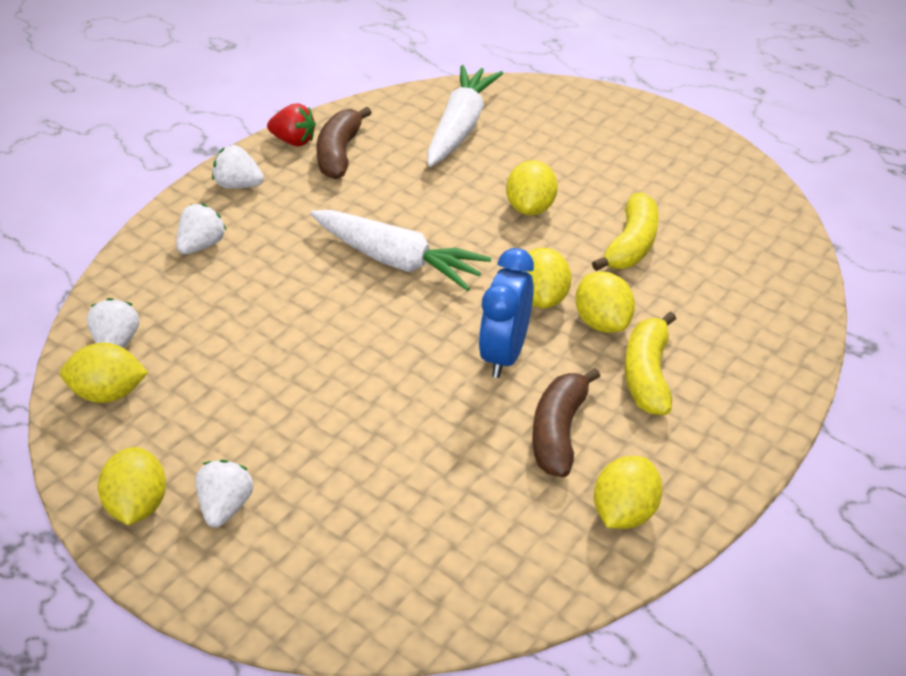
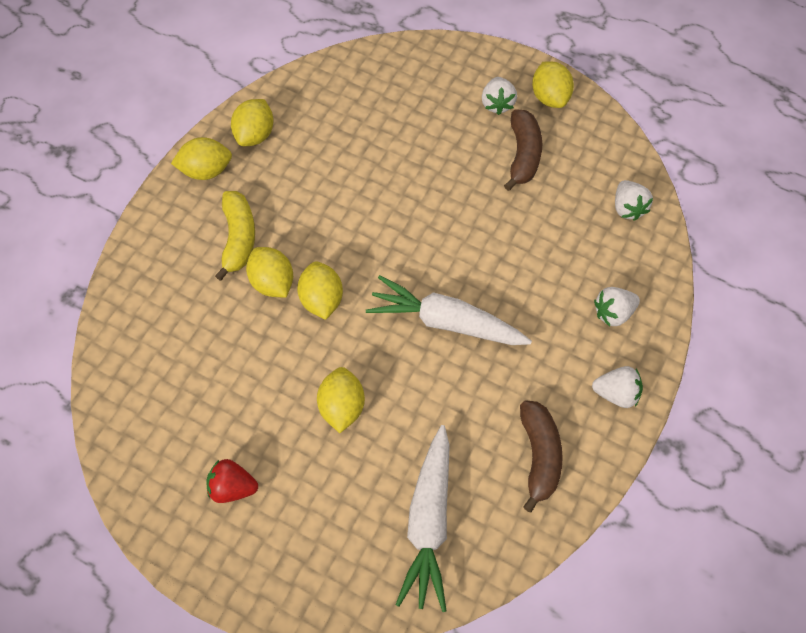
camera: 170 degrees right, 20 degrees up
yellow lemon [60,342,148,403] -> yellow lemon moved to [171,137,232,180]
white strawberry [176,204,226,254] -> white strawberry turned 45 degrees clockwise [594,287,640,327]
red strawberry [267,103,316,146] -> red strawberry moved to [207,459,258,503]
blue clock [479,248,534,378] -> none
brown banana [533,368,600,478] -> brown banana moved to [504,109,542,191]
yellow banana [592,192,659,271] -> none

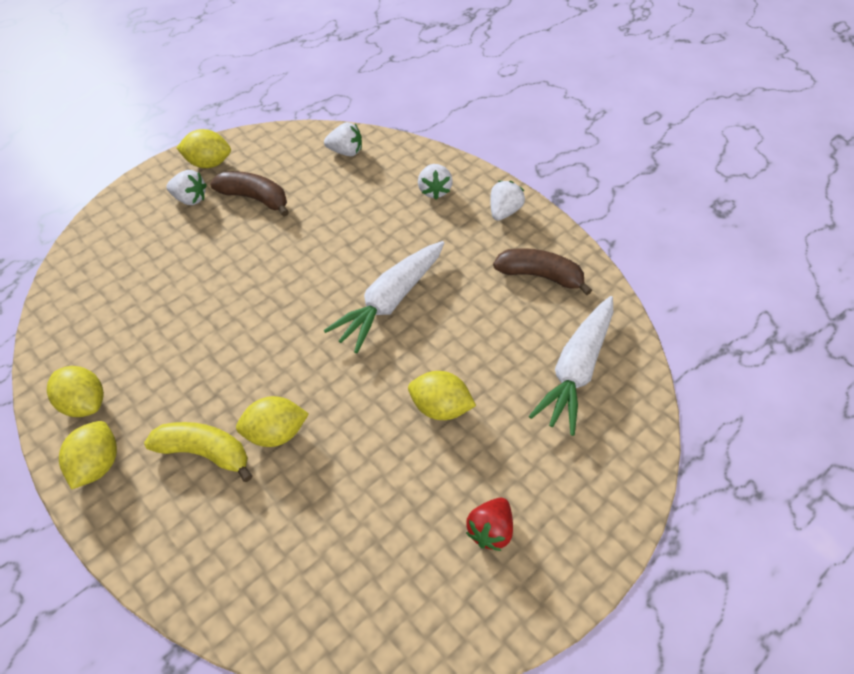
camera: 70 degrees left, 10 degrees down
yellow lemon [297,261,343,320] -> none
white carrot [396,425,450,612] -> white carrot turned 90 degrees clockwise [529,296,613,436]

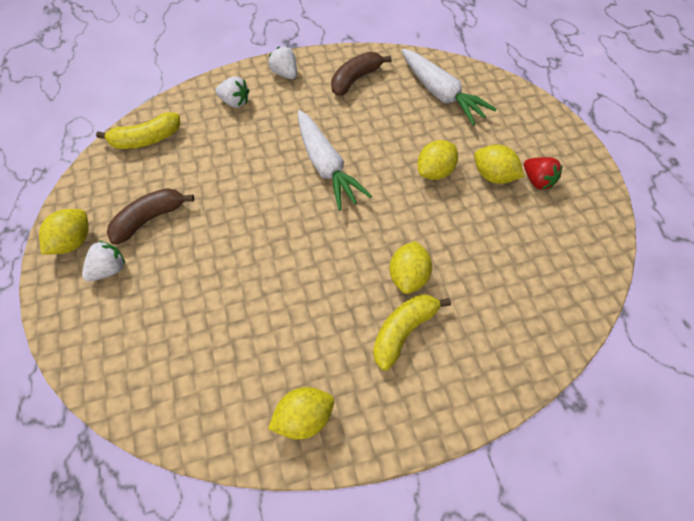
camera: 65 degrees left, 5 degrees up
yellow lemon [59,421,117,489] -> yellow lemon moved to [474,145,524,184]
white strawberry [324,122,362,156] -> yellow banana [96,112,180,149]

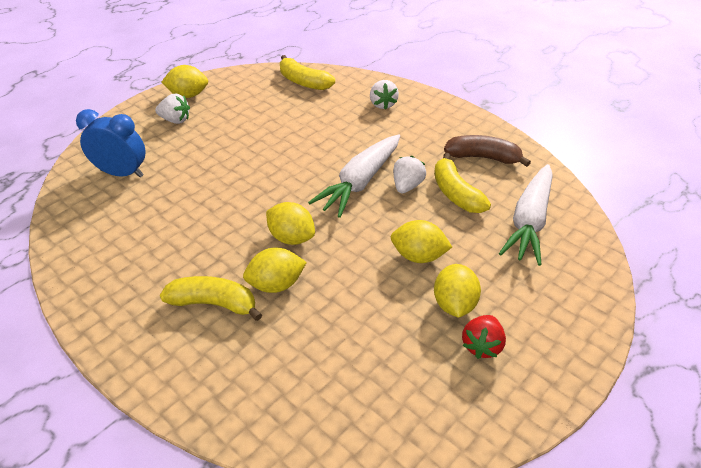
camera: 60 degrees right, 15 degrees down
brown banana [107,188,194,245] -> none
white strawberry [268,47,297,79] -> white strawberry moved to [393,156,426,193]
yellow lemon [268,387,334,439] -> yellow lemon moved to [266,202,315,245]
none -> blue clock [76,109,146,178]
none -> yellow banana [434,153,491,213]

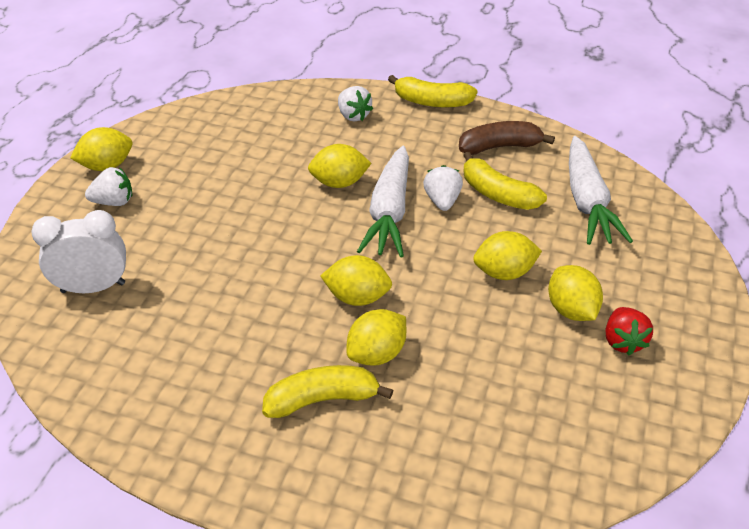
camera: 25 degrees left, 0 degrees up
blue clock [76,109,146,178] -> white clock [31,210,126,293]
yellow banana [280,55,335,90] -> yellow banana moved to [388,75,477,107]
none -> yellow lemon [308,144,372,188]

